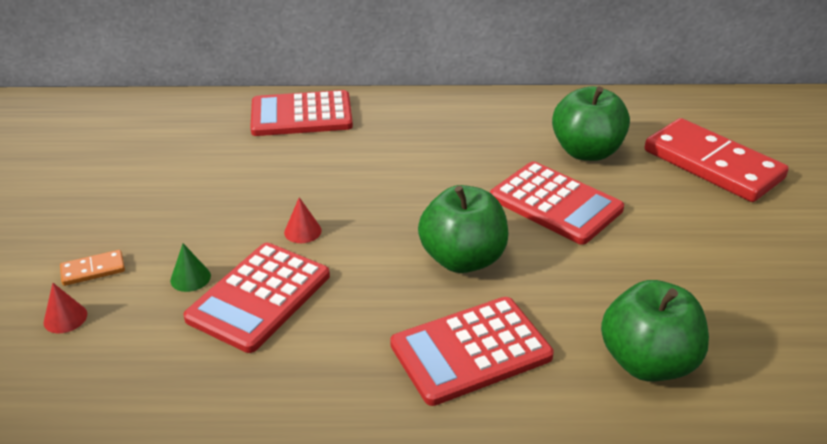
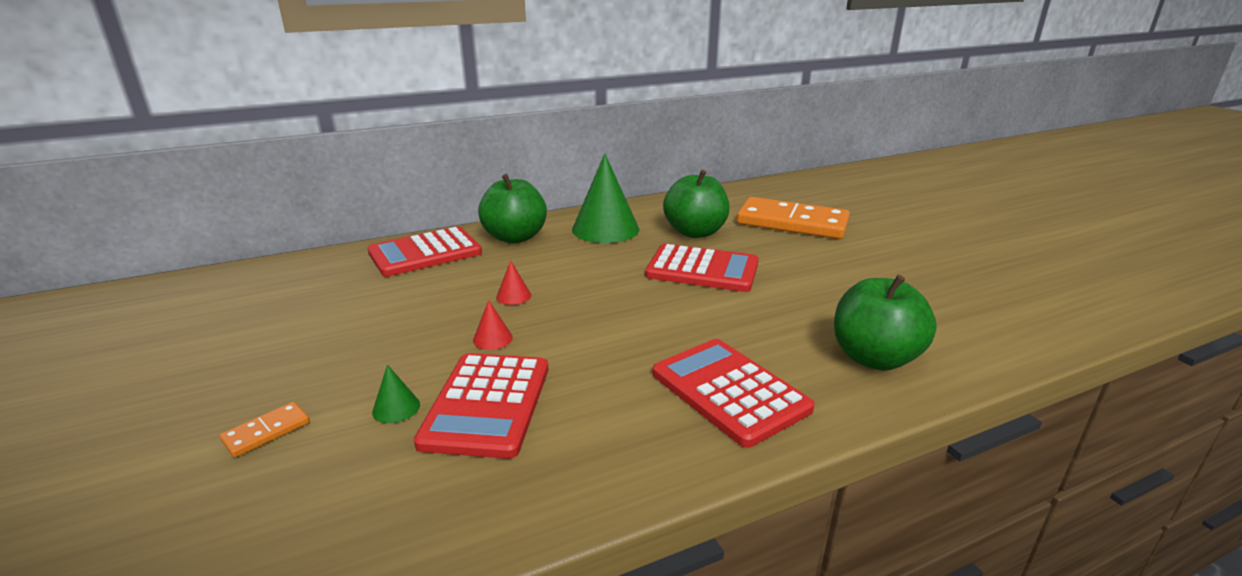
camera: 25 degrees left, 10 degrees down
red cone [44,283,87,333] -> red cone moved to [496,260,531,305]
red calculator [390,297,554,406] -> red calculator turned 105 degrees clockwise [652,339,815,448]
green apple [418,185,508,273] -> green apple moved to [478,174,547,244]
red domino [645,118,789,202] -> orange domino [737,197,850,239]
none -> green cone [572,153,639,243]

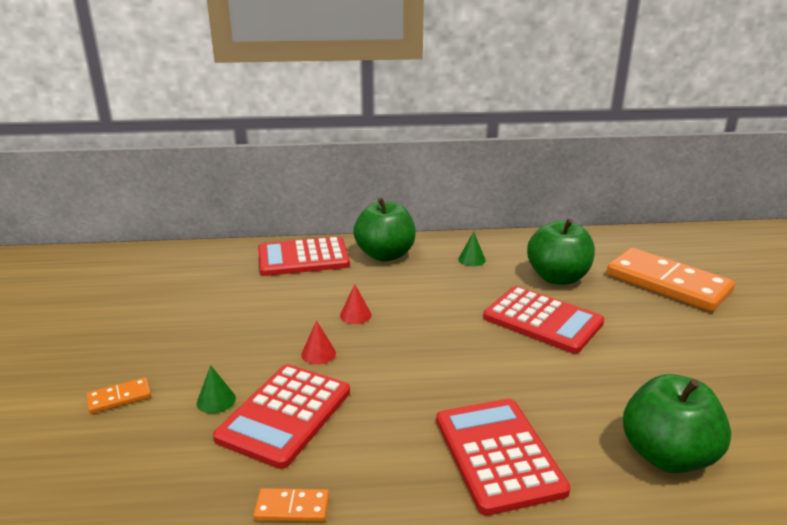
camera: 20 degrees right, 0 degrees up
green cone [572,153,639,243] -> green cone [458,232,486,266], size x0.42
none -> orange domino [253,488,329,522]

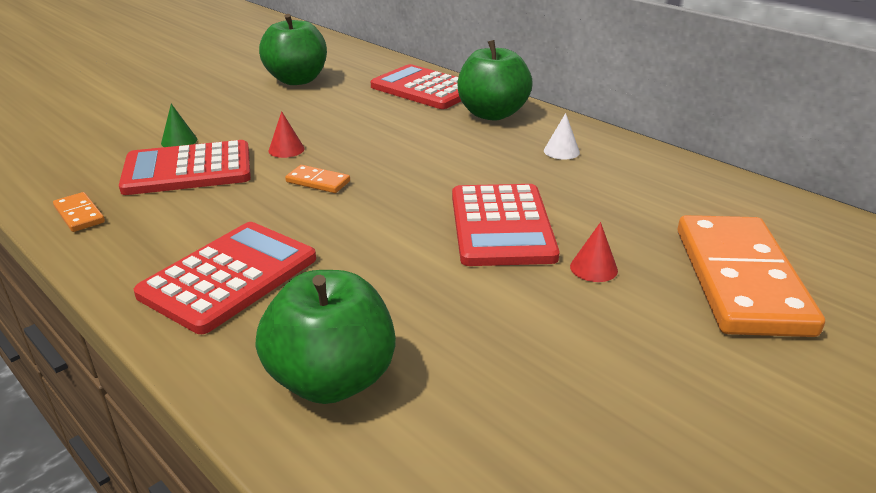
camera: 50 degrees right, 5 degrees up
orange domino [87,377,151,414] -> orange domino moved to [285,165,350,193]
red cone [340,284,372,324] -> red cone moved to [570,222,618,282]
green cone [458,232,486,266] -> white cone [544,113,580,160]
green apple [527,219,595,285] -> green apple moved to [259,14,327,85]

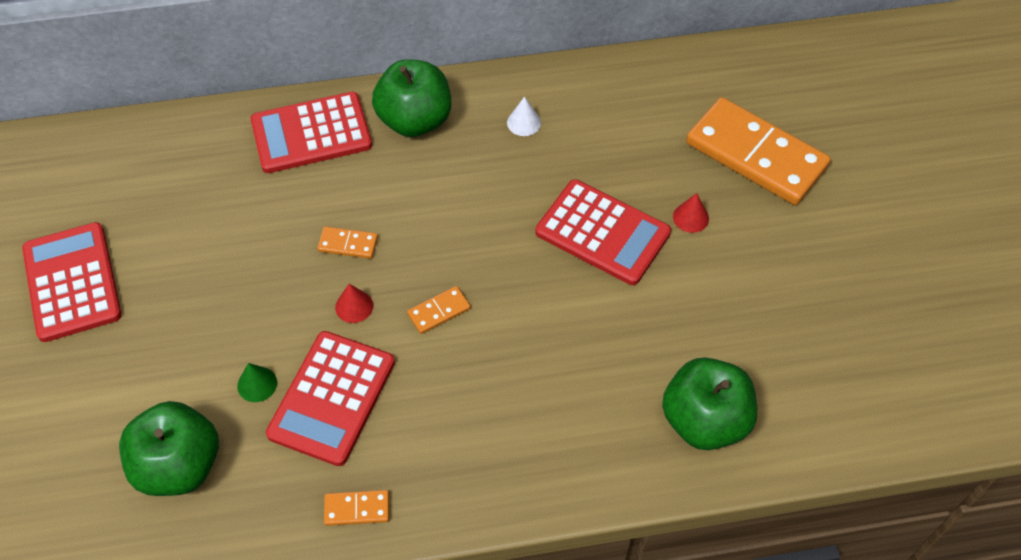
camera: 55 degrees left, 25 degrees up
red calculator [134,222,316,334] -> red calculator moved to [22,222,122,342]
green apple [259,14,327,85] -> green apple moved to [119,401,219,496]
none -> orange domino [317,227,378,259]

